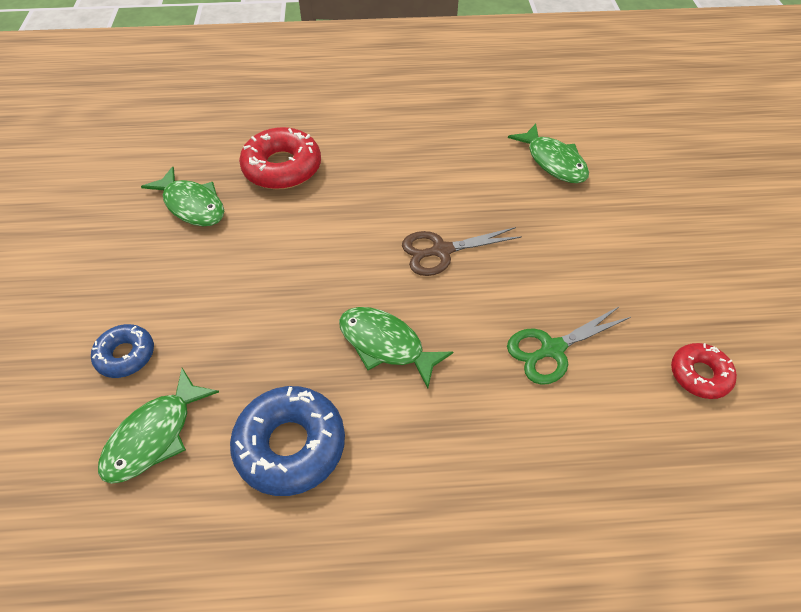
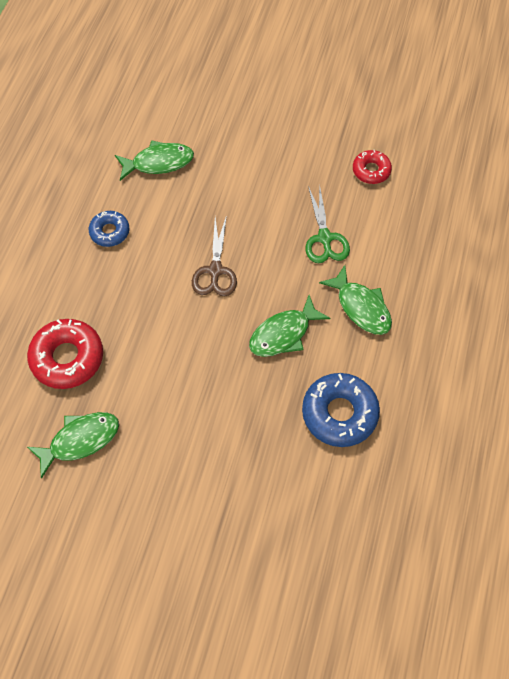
camera: 70 degrees left, 10 degrees up
blue donut [91,324,154,378] -> blue donut moved to [89,211,129,247]
green fish [98,368,219,484] -> green fish moved to [319,265,392,335]

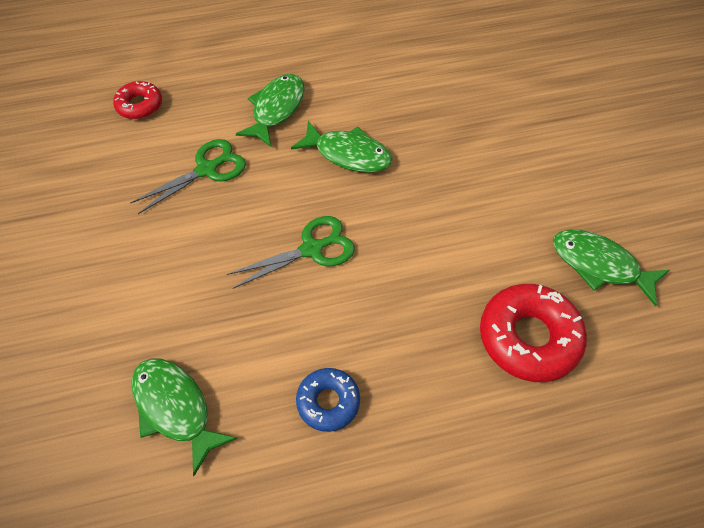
camera: 120 degrees left, 5 degrees down
brown scissors [192,215,237,296] -> green scissors [227,216,355,289]
blue donut [302,373,380,447] -> none
red donut [353,150,392,184] -> red donut moved to [113,81,162,119]

